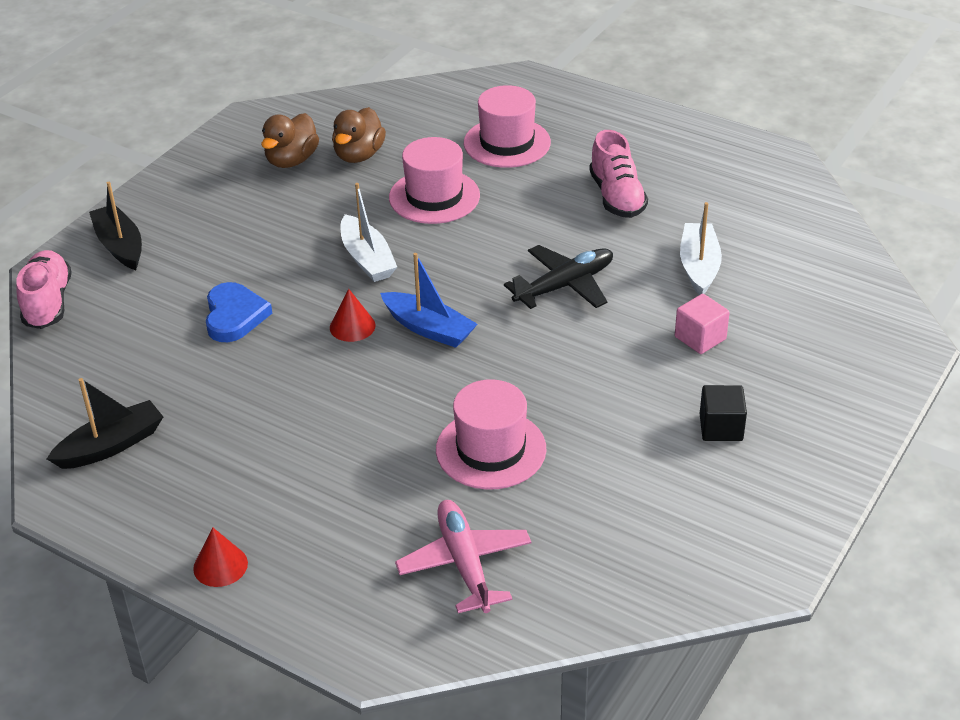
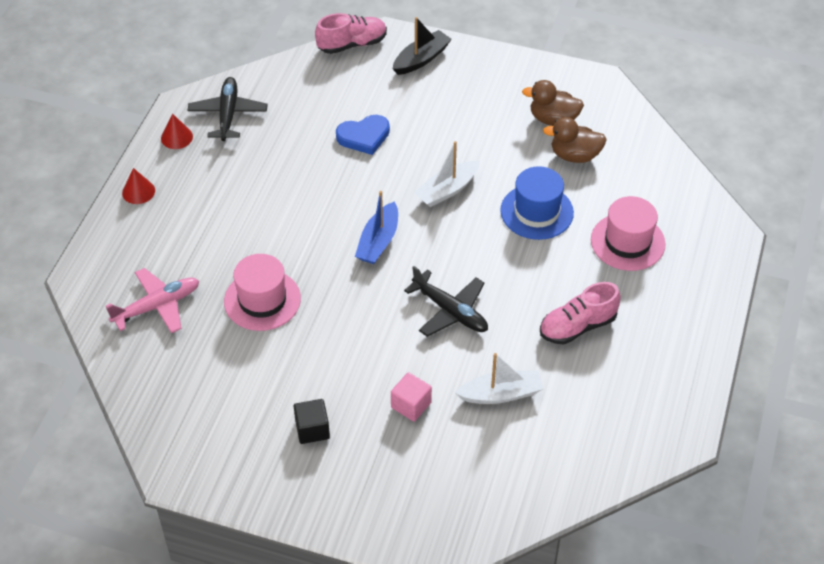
camera: 75 degrees right, 10 degrees up
black boat [47,378,163,469] -> black plane [187,77,268,141]
red cone [330,289,376,342] -> red cone moved to [161,113,193,149]
pink hat [389,137,480,224] -> blue hat [500,166,574,240]

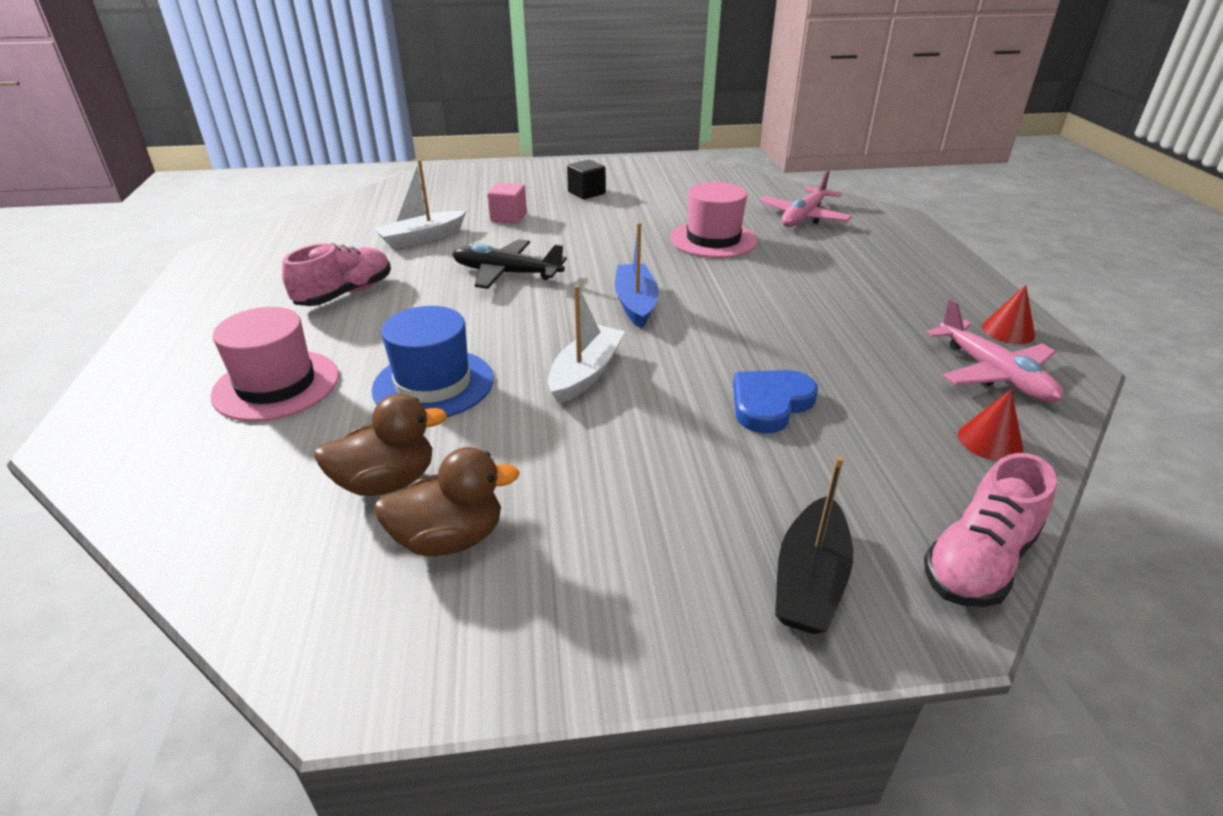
camera: 155 degrees right, 15 degrees down
red cone [122,168,155,204] -> red cone moved to [958,389,1023,461]
black plane [187,77,268,141] -> pink plane [926,299,1063,403]

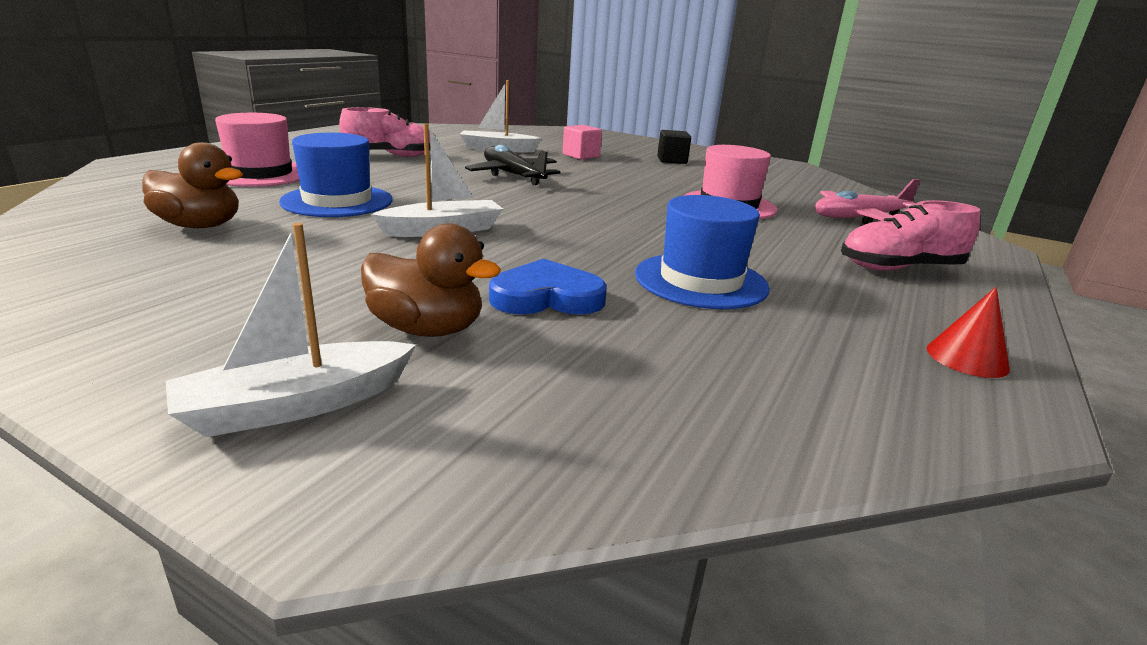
camera: 35 degrees right, 10 degrees down
brown duck [374,447,520,556] -> brown duck moved to [361,223,501,337]
blue boat [615,223,659,328] -> none
black boat [775,456,853,634] -> white boat [166,223,416,437]
pink shoe [924,453,1056,607] -> pink shoe moved to [841,200,980,271]
pink plane [926,299,1063,403] -> none
red cone [958,389,1023,461] -> none
none -> blue hat [635,195,770,309]

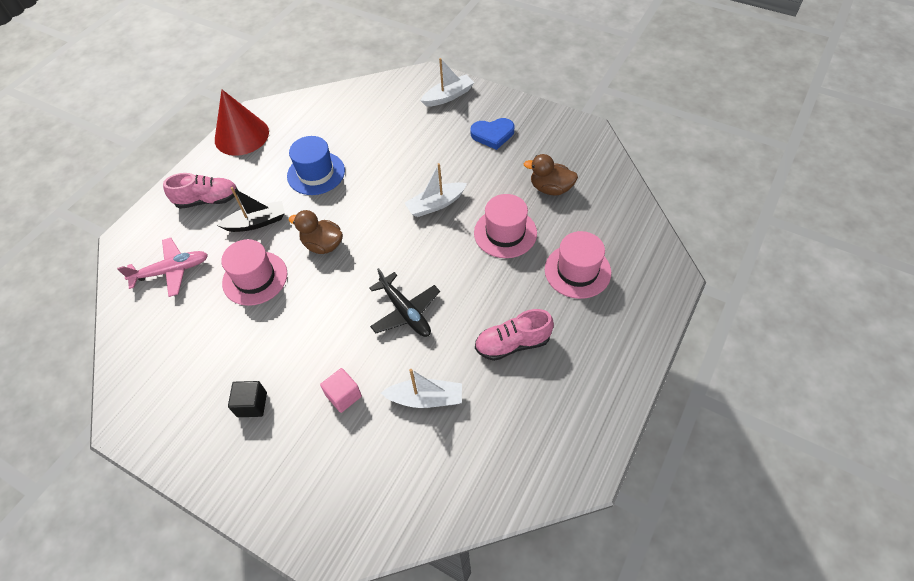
camera: 175 degrees left, 30 degrees up
blue hat [279,133,392,217] -> pink hat [474,194,537,258]
brown duck [361,223,501,337] -> brown duck moved to [289,210,343,254]
blue heart [489,259,607,315] -> blue heart moved to [471,118,514,150]
red cone [927,287,1010,378] -> red cone [215,90,269,156], size x2.17
none -> black boat [217,187,285,232]

